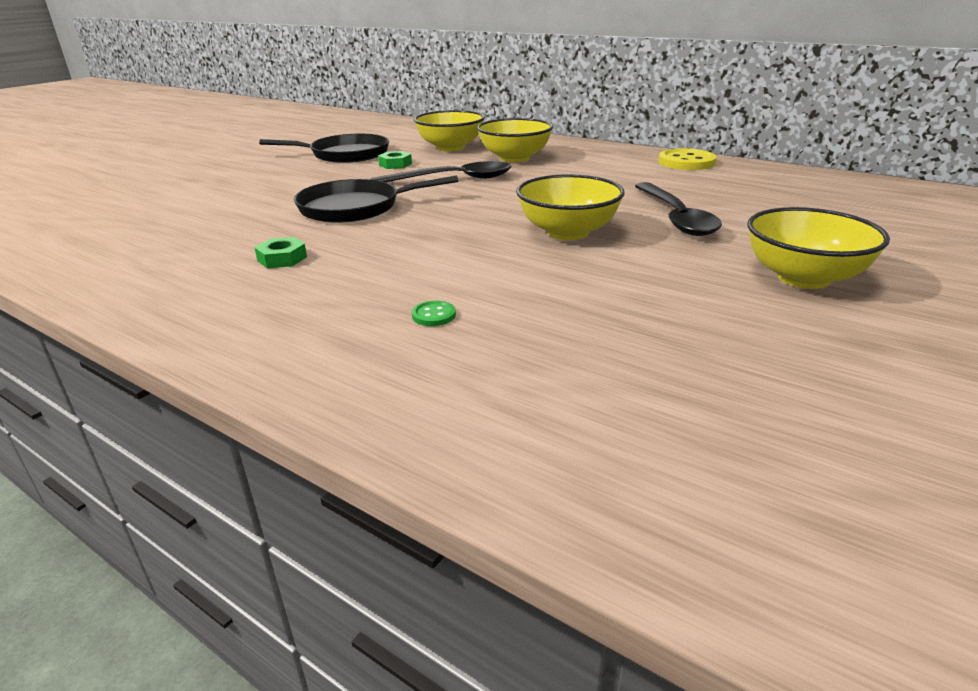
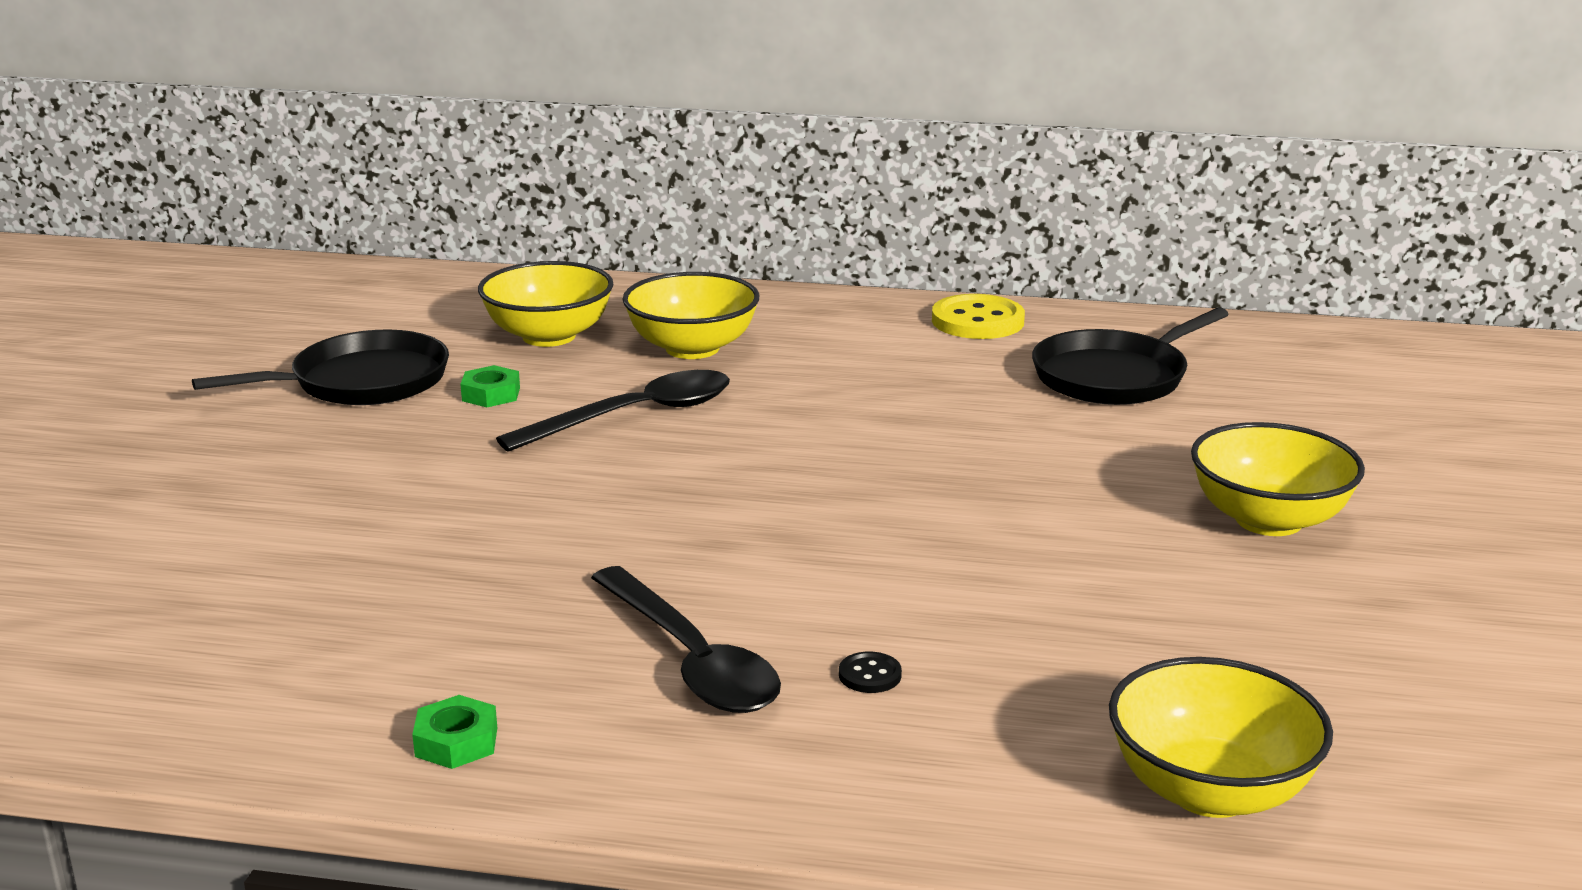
camera: 25 degrees left, 5 degrees down
green nut [254,237,307,268] -> green nut moved to [412,695,497,769]
black pan [294,175,458,223] -> black pan moved to [1032,307,1229,405]
green button [412,301,456,326] -> black button [839,652,902,693]
yellow bowl [516,174,625,240] -> yellow bowl moved to [1109,657,1333,818]
black spoon [635,182,722,236] -> black spoon moved to [591,566,781,713]

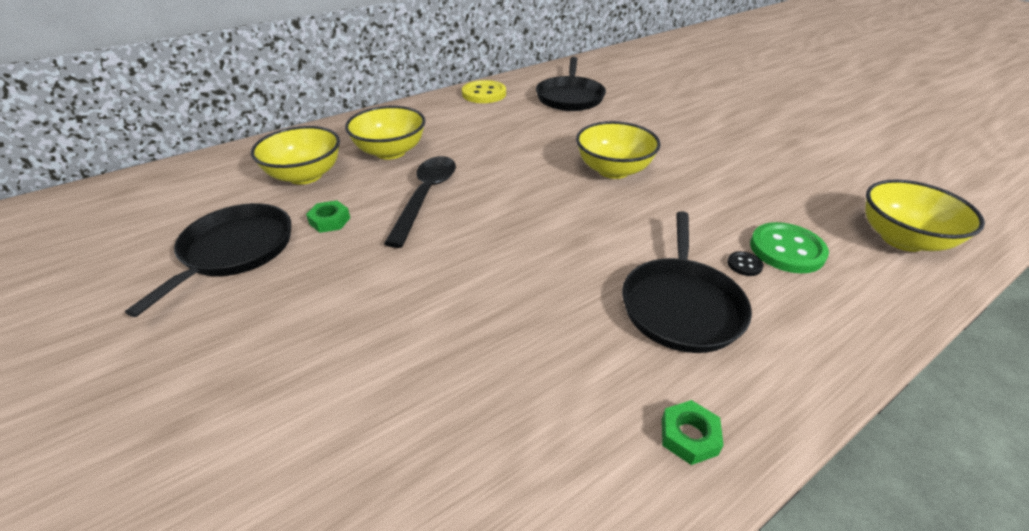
camera: 45 degrees left, 15 degrees up
black spoon [591,566,781,713] -> black pan [622,211,752,353]
yellow bowl [1191,422,1365,536] -> yellow bowl moved to [576,121,661,179]
none -> green button [750,222,829,273]

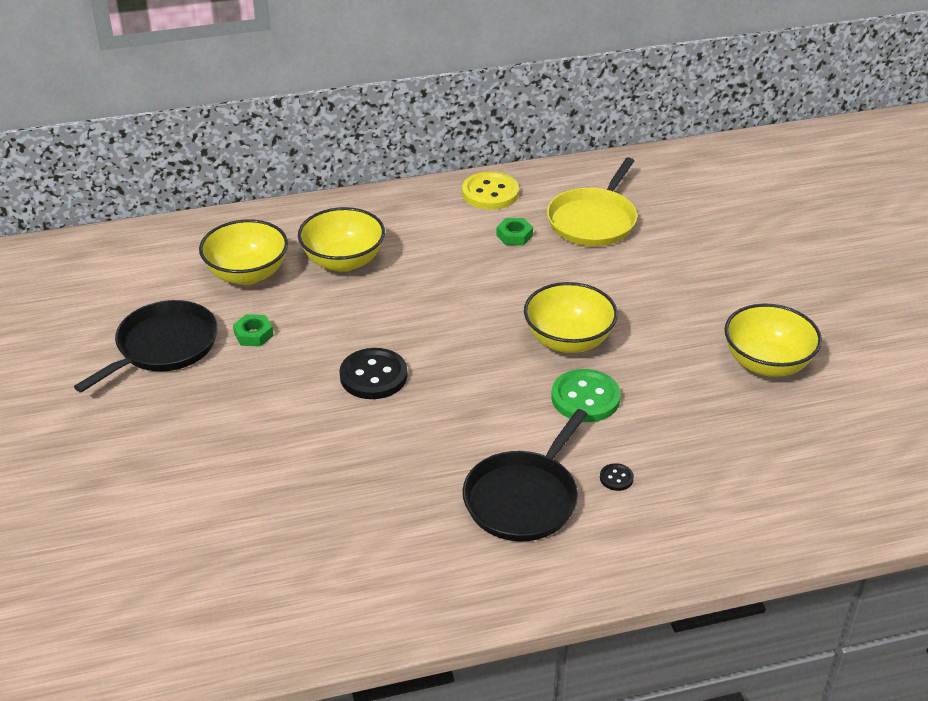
camera: 20 degrees right, 0 degrees up
black spoon [384,156,456,248] -> none
black pan [536,57,606,111] -> yellow pan [547,157,638,246]
green nut [662,400,724,465] -> green nut moved to [496,218,533,245]
green button [750,222,829,273] -> green button moved to [551,369,621,422]
yellow bowl [865,180,985,252] -> yellow bowl moved to [725,303,822,377]
none -> black button [339,348,408,399]

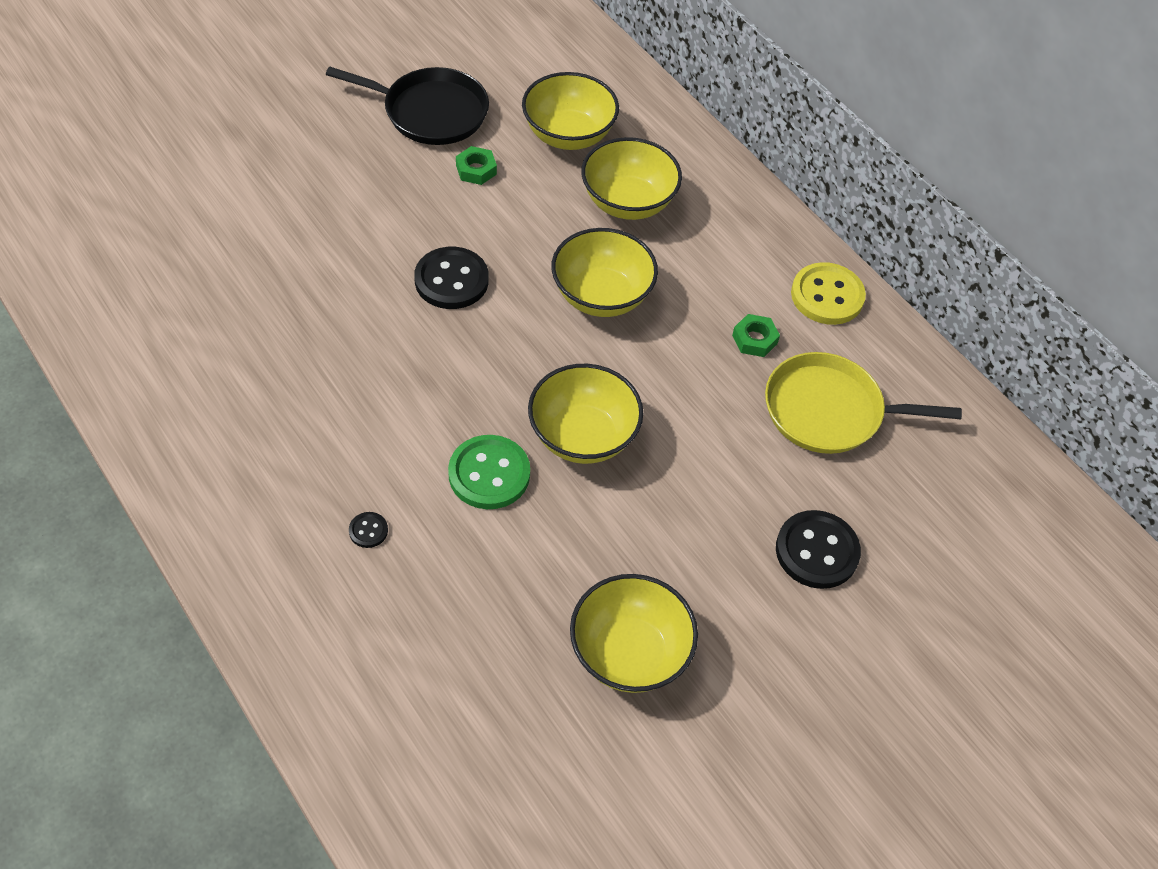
camera: 65 degrees right, 15 degrees up
black pan [462,409,588,541] -> none
none -> yellow bowl [551,228,658,317]
none -> black button [776,510,861,589]

